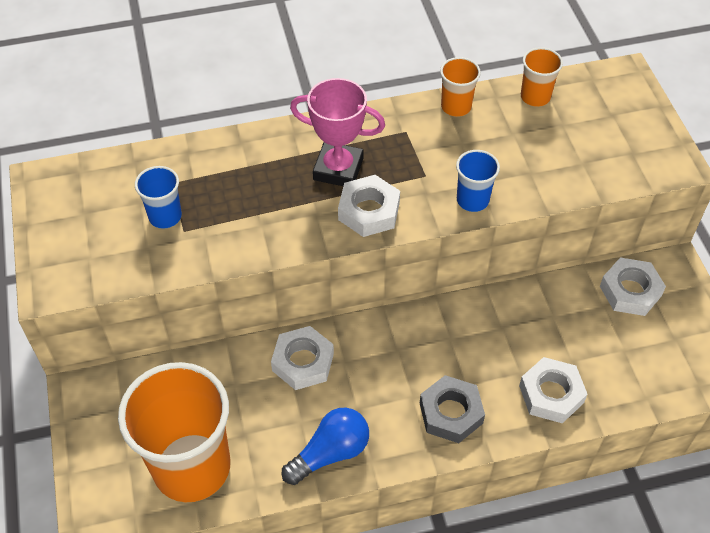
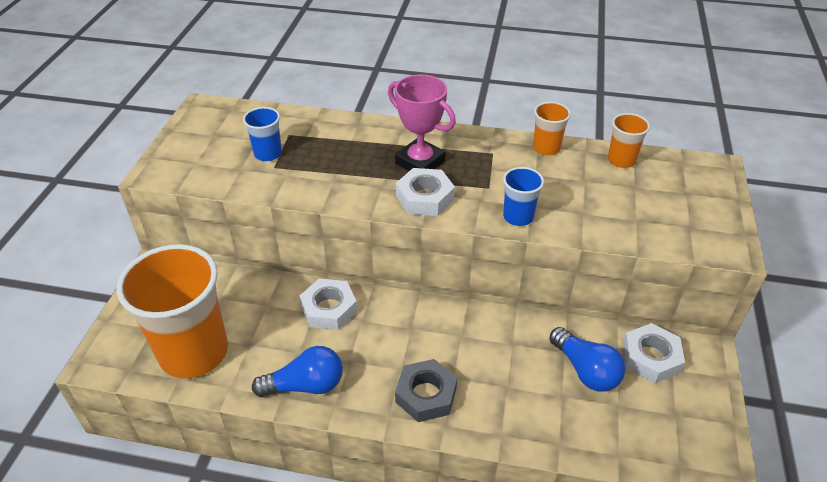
camera: 25 degrees right, 10 degrees down
white nut [519,357,588,423] -> none
none -> blue light bulb [549,327,625,392]

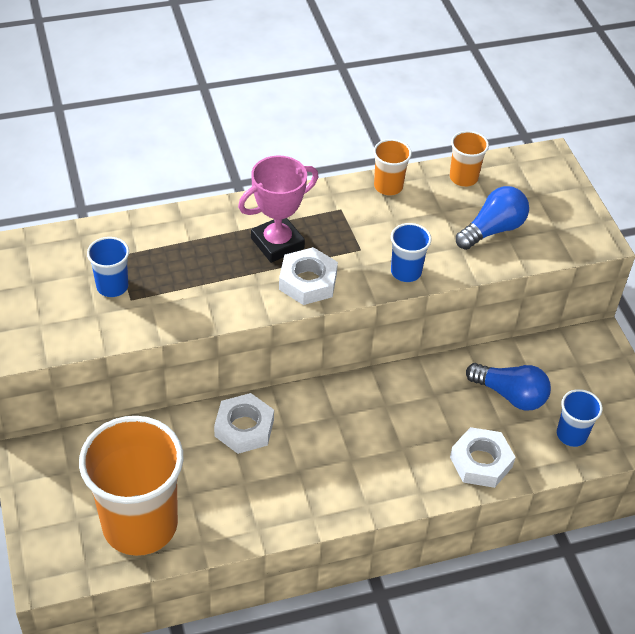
camera: 30 degrees left, 5 degrees up
blue light bulb [252,346,343,397] -> blue light bulb moved to [456,186,529,250]
pink trophy [388,74,456,171] -> pink trophy turned 45 degrees counterclockwise [238,156,318,263]
grey nut [395,359,457,422] -> none
white nut [623,323,685,383] -> white nut moved to [450,427,516,488]
none -> blue cup [557,389,603,447]

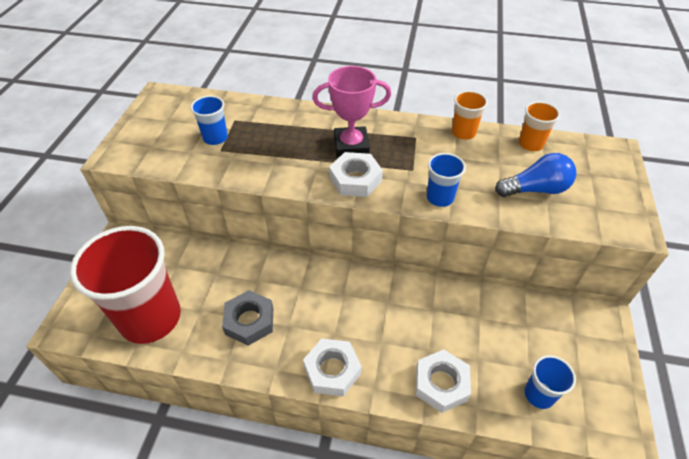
camera: 30 degrees right, 0 degrees up
orange cup [79,416,183,556] -> red cup [70,226,181,344]
white nut [214,393,274,454] -> white nut moved to [303,338,362,396]
blue light bulb [466,363,551,411] -> none
none -> grey nut [222,290,273,346]

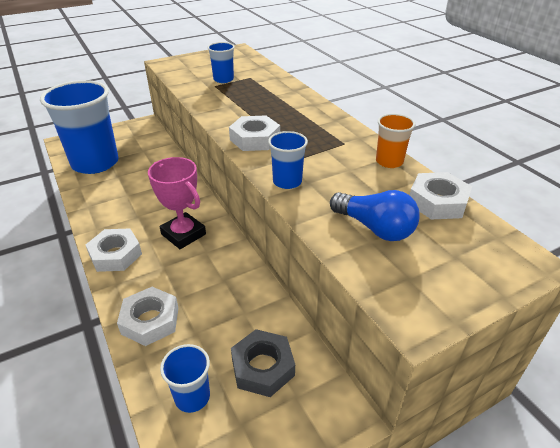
camera: 50 degrees right, 10 degrees down
red cup [70,226,181,344] -> blue cup [40,80,119,174]
grey nut [222,290,273,346] -> grey nut moved to [231,329,295,397]
pink trophy [313,66,391,157] -> pink trophy moved to [148,157,206,249]
orange cup [519,101,560,151] -> white nut [410,172,472,220]

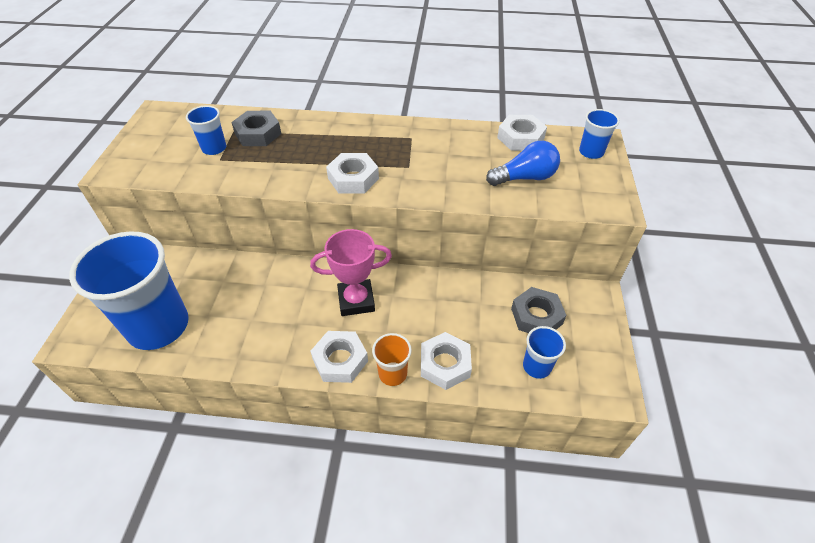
camera: 55 degrees left, 10 degrees up
blue cup [268,131,308,189] -> blue cup moved to [579,109,620,159]
orange cup [376,114,415,168] -> orange cup moved to [372,333,412,386]
none -> grey nut [231,111,282,146]

